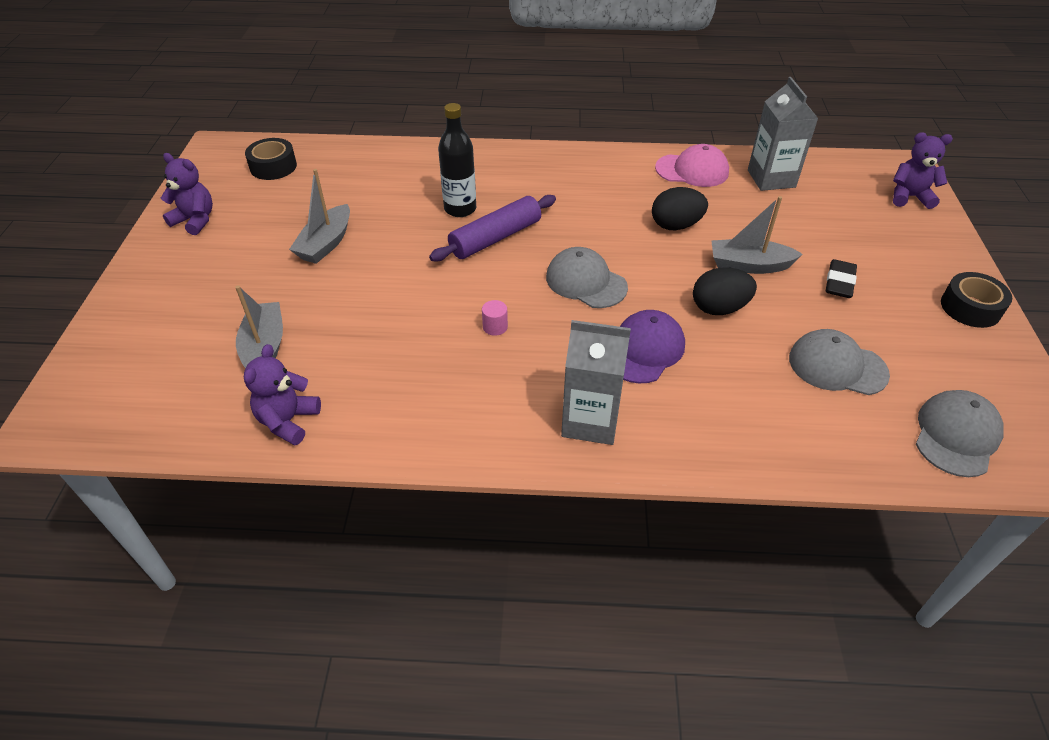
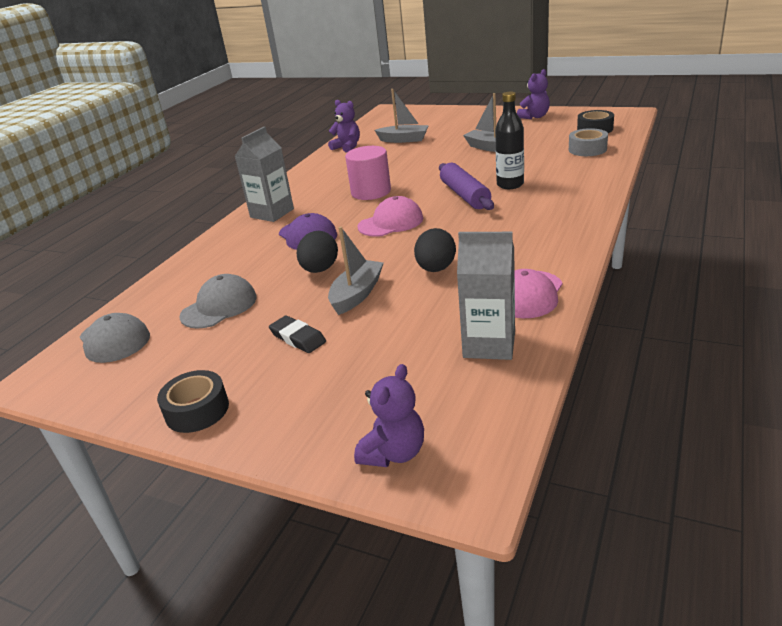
camera: 115 degrees right, 15 degrees down
pink cylinder [482,300,508,336] -> pink cylinder [345,146,391,200], size x2.39
grey cap [546,247,628,308] -> pink cap [357,196,423,237]
none -> grey tape [569,128,608,156]

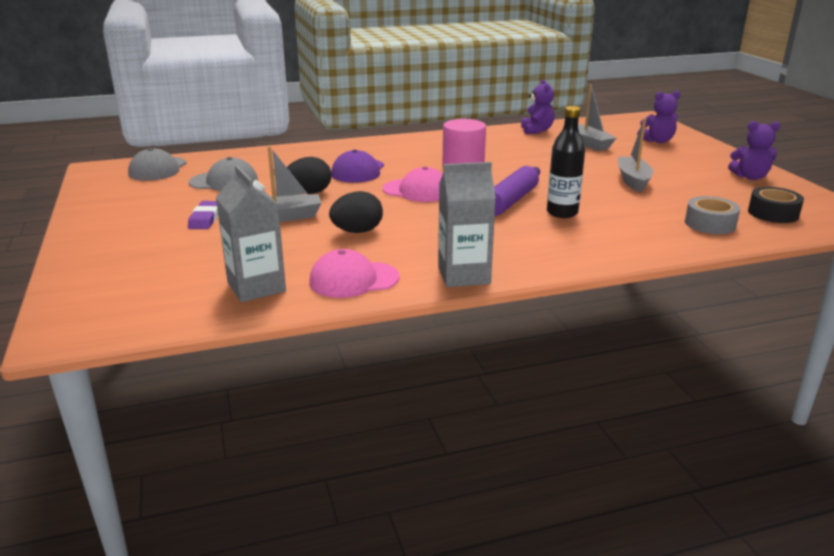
camera: 45 degrees right, 5 degrees down
black tape [157,370,229,433] -> none
grey carton [235,127,294,222] -> grey carton moved to [438,162,496,287]
black eraser [269,315,326,353] -> purple eraser [188,201,218,229]
purple teddy bear [354,364,424,467] -> purple teddy bear moved to [637,91,680,143]

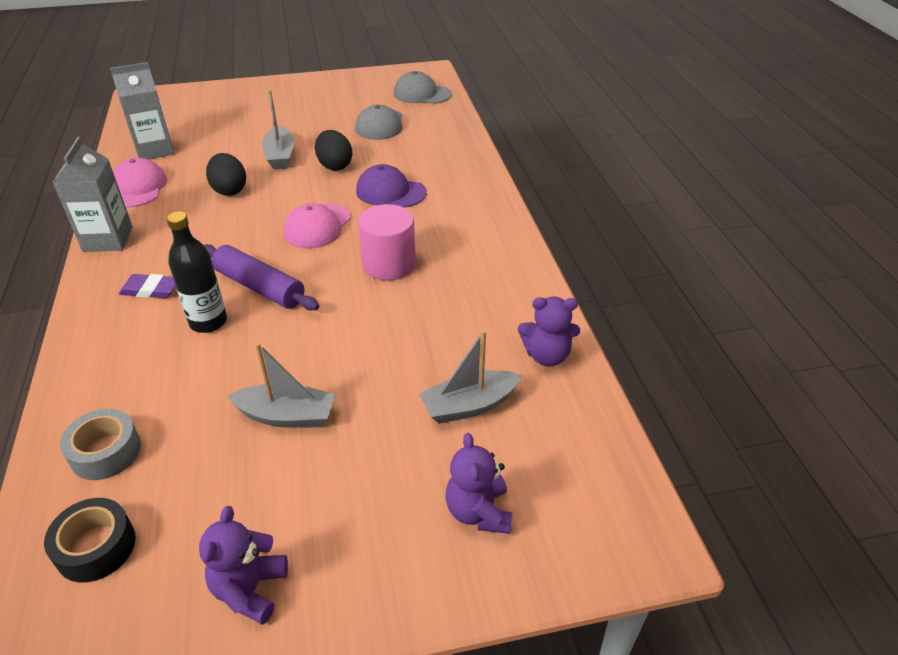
camera: 95 degrees right, 15 degrees up
purple eraser [188,201,218,229] -> purple eraser moved to [119,274,176,298]

